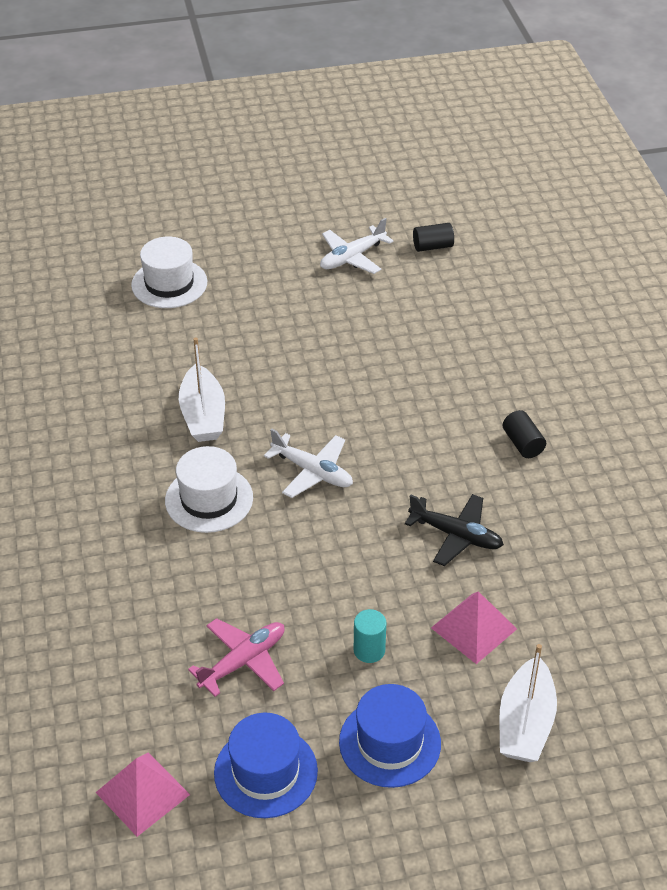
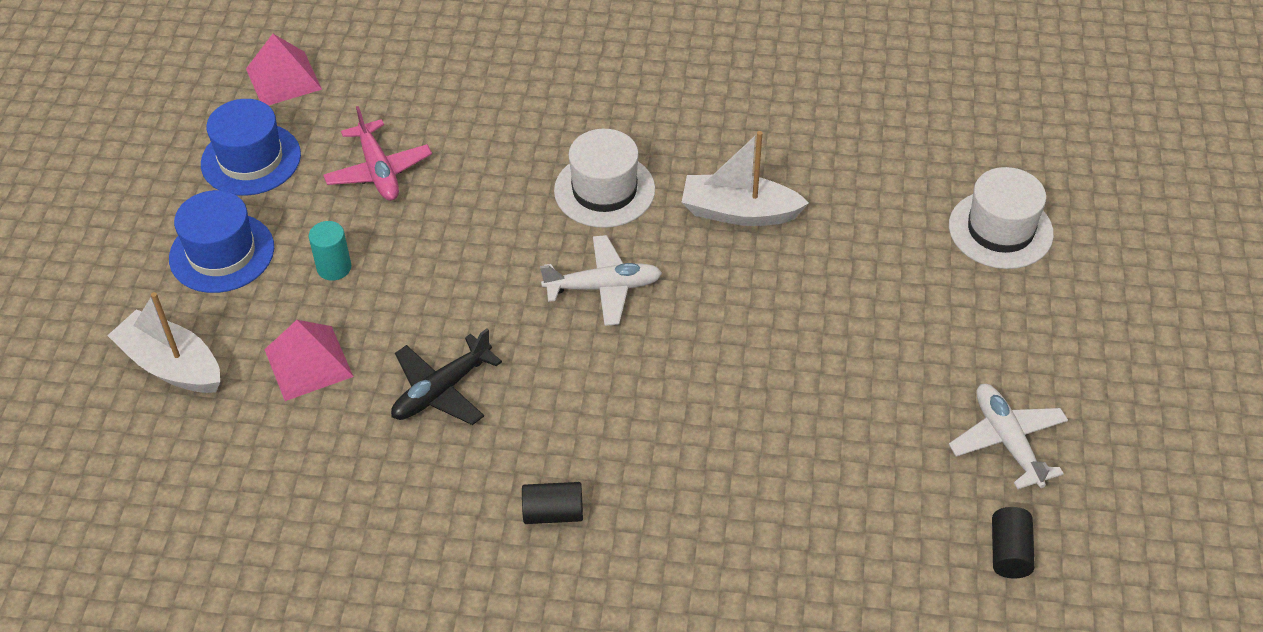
camera: 110 degrees right, 5 degrees up
white plane [264,429,353,498] -> white plane turned 150 degrees counterclockwise [540,235,662,326]

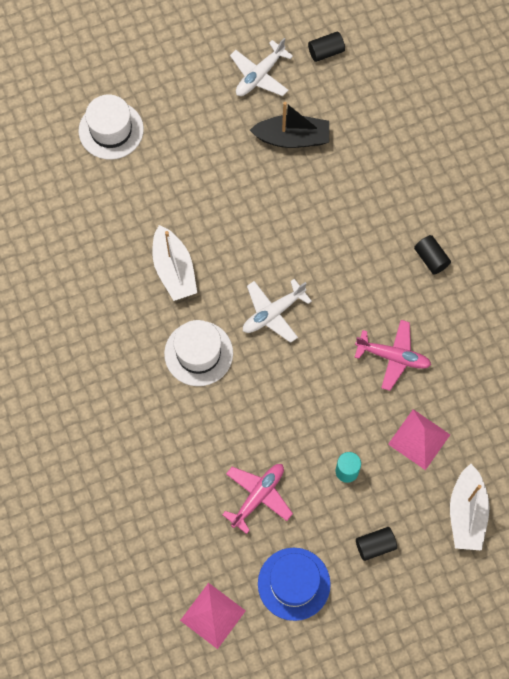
camera: 120 degrees left, 20 degrees up
blue hat [169,190,274,293] -> black cylinder [356,527,397,561]
black plane [391,329,502,425] -> pink plane [354,320,431,391]
white plane [540,235,662,326] -> white plane turned 90 degrees counterclockwise [243,279,312,343]
none -> black boat [250,102,329,148]

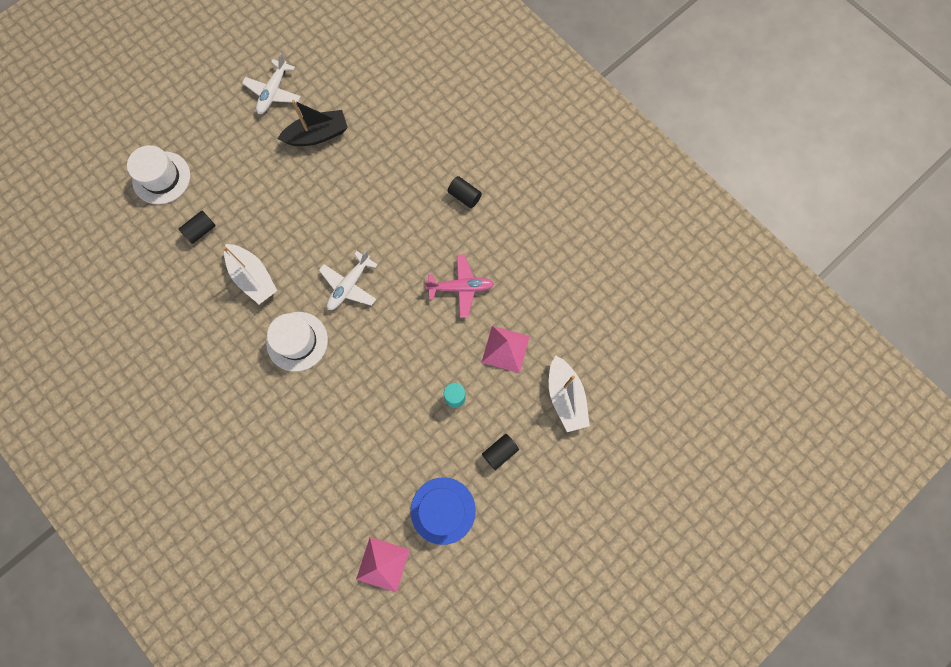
camera: 20 degrees left, 5 degrees up
pink plane [222,464,293,534] -> none
black cylinder [308,32,345,62] -> black cylinder moved to [179,211,216,244]

